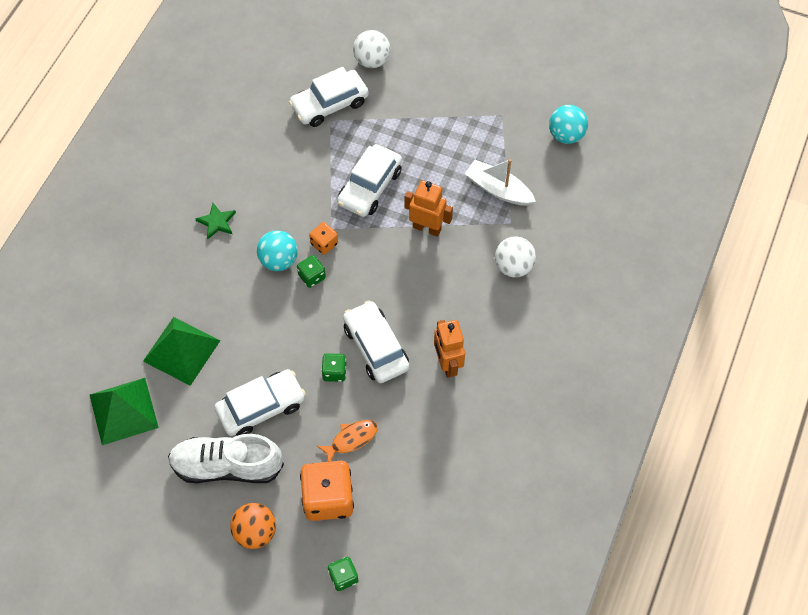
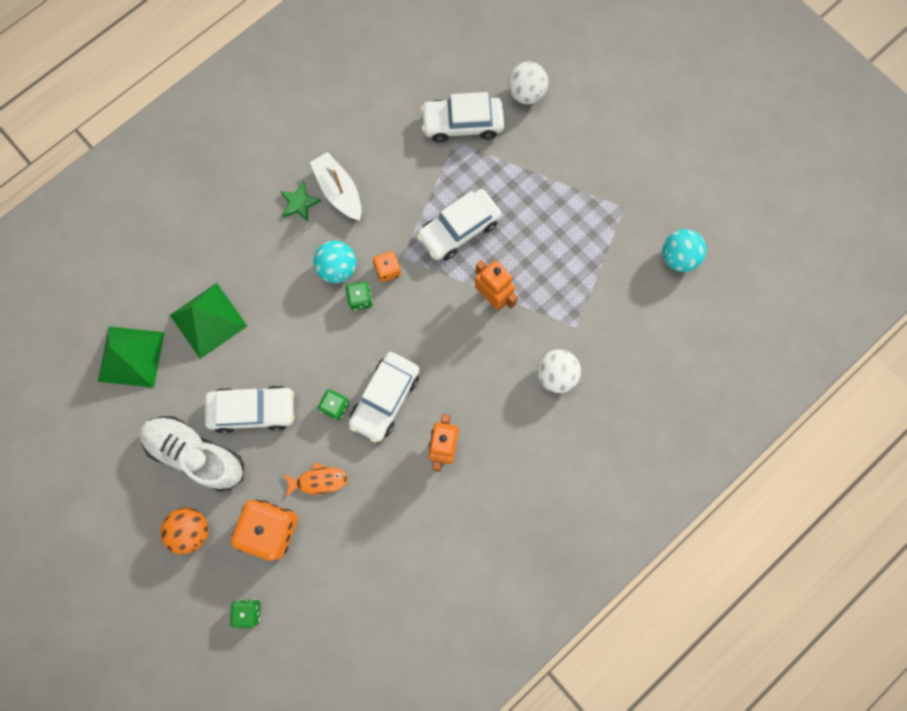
camera: 25 degrees right, 15 degrees up
white car [343,300,409,383] -> white car turned 150 degrees counterclockwise [348,352,420,442]
white boat [465,159,536,205] -> white boat moved to [310,152,361,220]

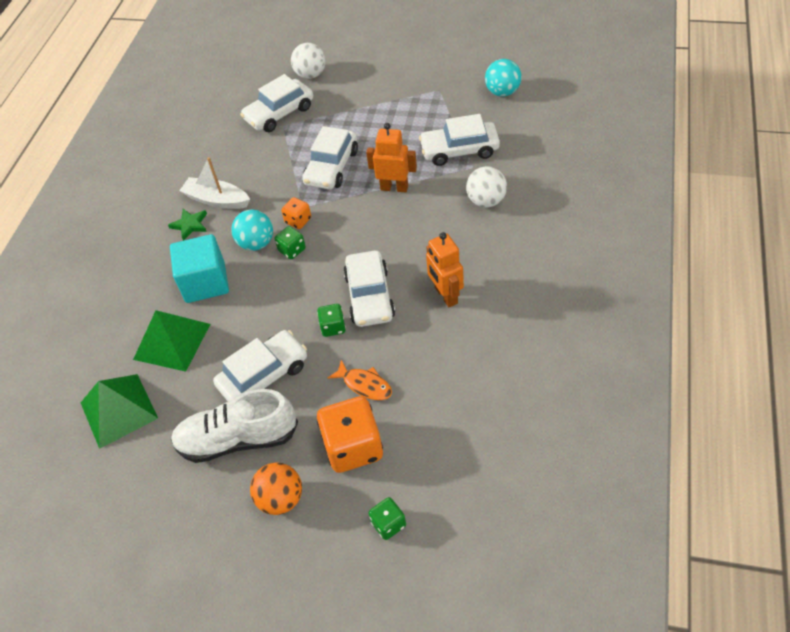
camera: 30 degrees left, 25 degrees down
orange fish [284,462,348,498] -> orange fish turned 75 degrees clockwise [328,360,392,400]
none -> turquoise cube [170,234,229,303]
none -> white car [419,114,500,166]

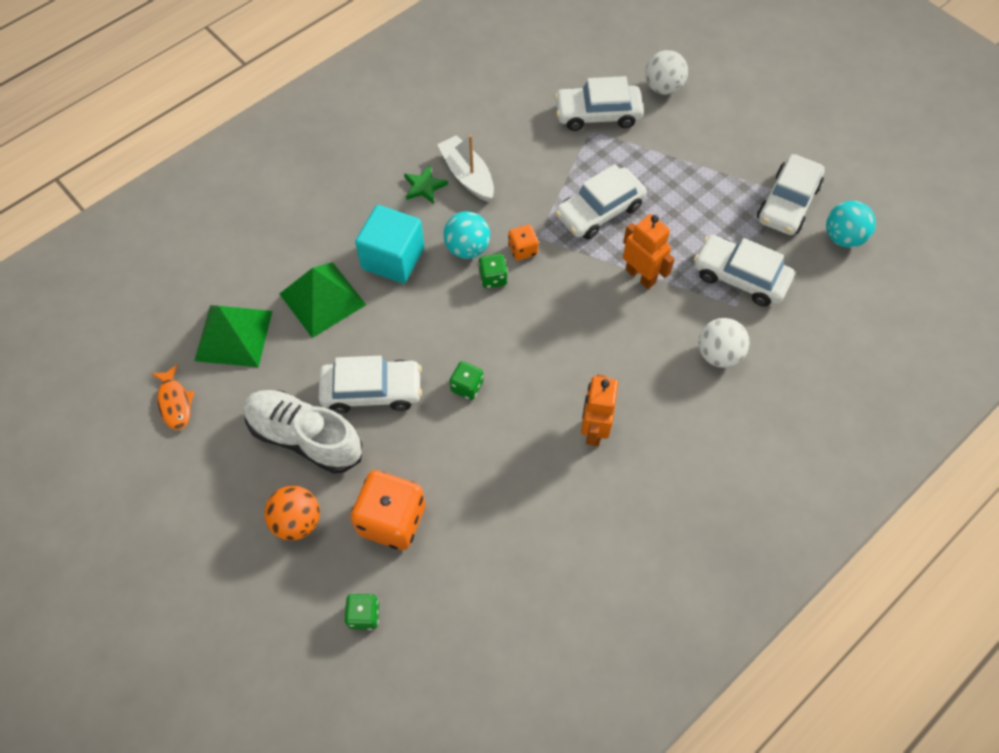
camera: 30 degrees right, 10 degrees up
orange fish [328,360,392,400] -> orange fish moved to [151,365,194,430]
white car [343,250,395,327] -> white car moved to [757,154,825,235]

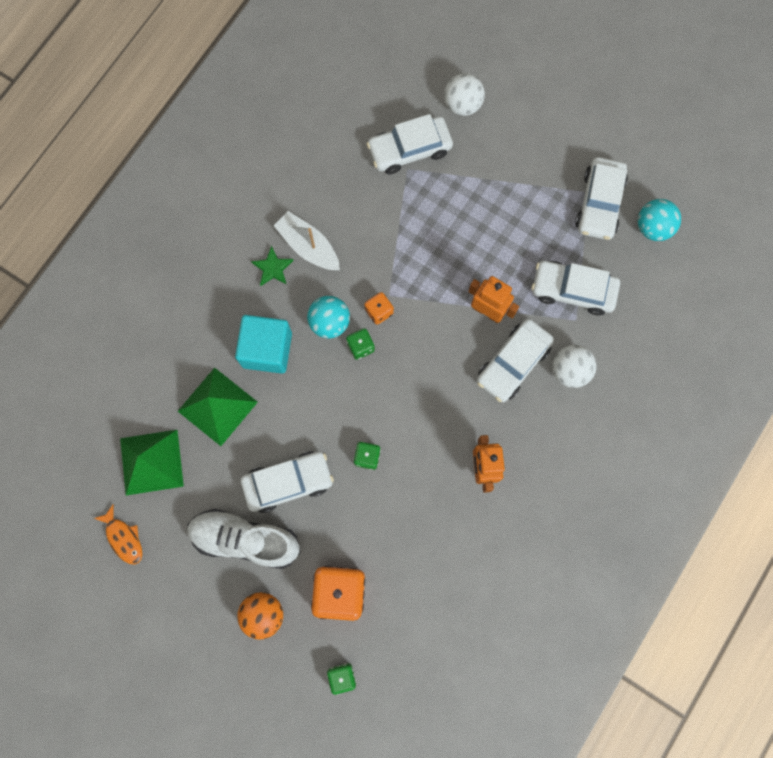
camera: 15 degrees left, 15 degrees up
white car [555,164,647,240] -> white car moved to [477,319,554,402]

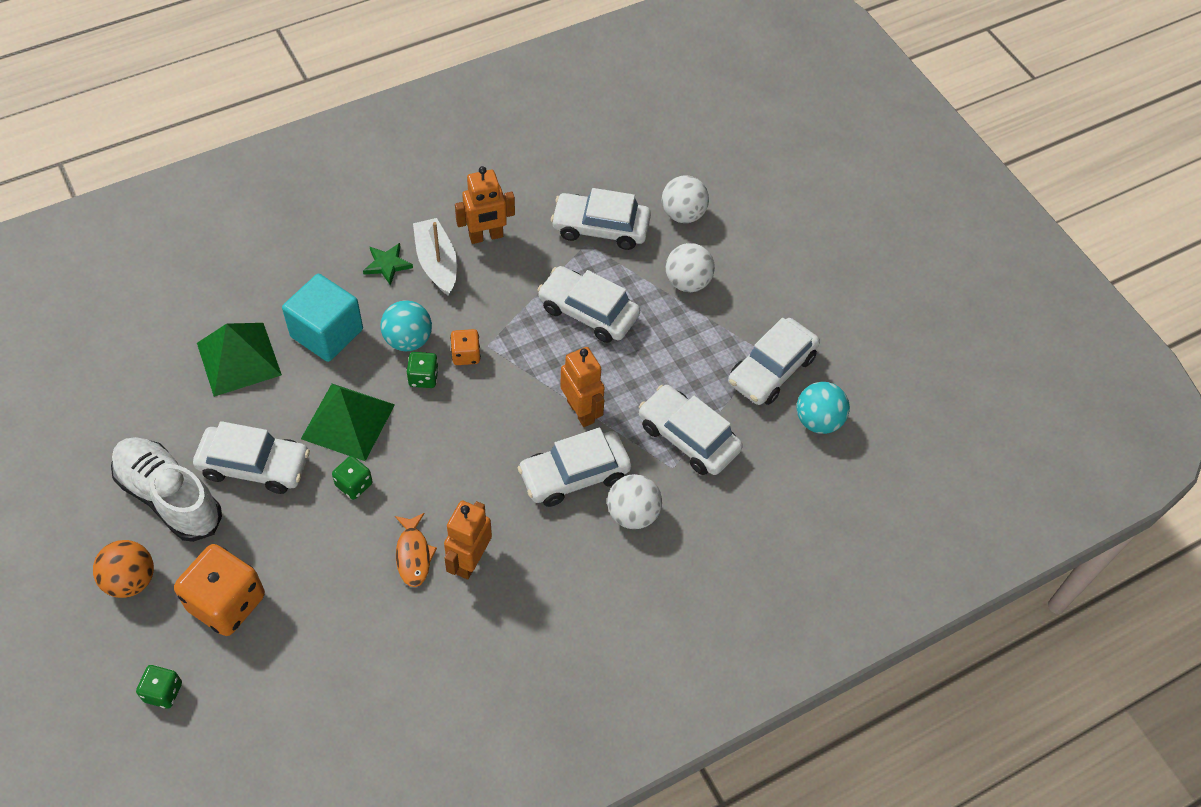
camera: 25 degrees right, 20 degrees down
orange fish [94,504,142,565] -> orange fish moved to [395,513,437,587]
green pyramid [120,430,184,495] -> green pyramid moved to [301,384,395,461]
none -> orange robot [455,166,515,244]
none -> white car [537,266,640,343]
none -> white ball [666,243,715,292]

